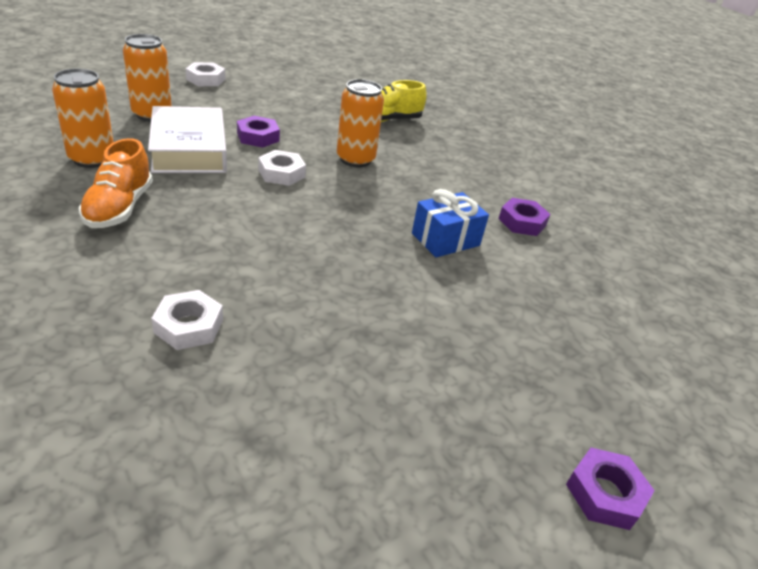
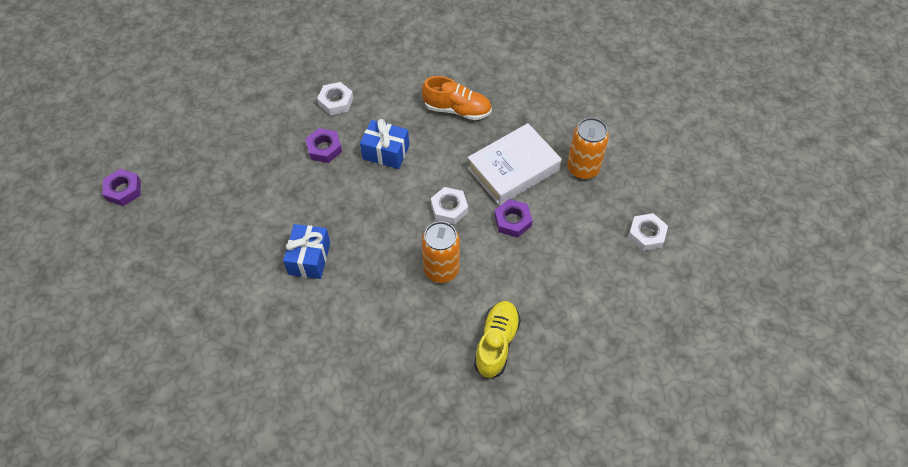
camera: 135 degrees right, 20 degrees up
orange can [52,68,114,168] -> none
orange shoe [79,138,153,228] -> orange shoe turned 150 degrees clockwise [422,76,492,120]
white book [148,106,227,173] -> white book turned 60 degrees counterclockwise [467,123,562,206]
purple nut [498,198,550,236] -> purple nut moved to [305,128,342,163]
none -> blue gift [360,119,409,169]

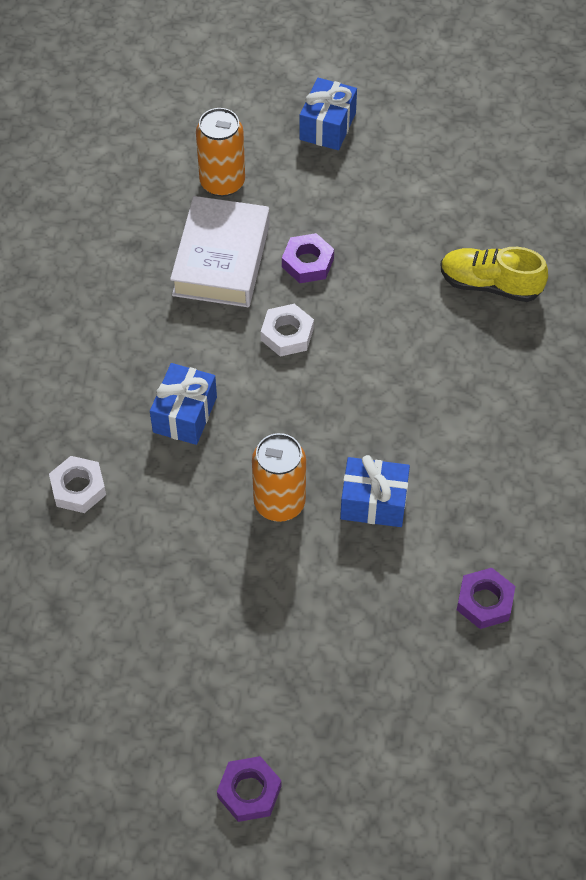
camera: 90 degrees left, 0 degrees up
purple nut [305,128,342,163] -> purple nut moved to [457,568,515,629]
orange shoe [422,76,492,120] -> none
orange can [422,221,460,283] -> orange can moved to [252,433,306,522]
white book [467,123,562,206] -> white book turned 45 degrees clockwise [170,196,270,307]
white nut [628,213,668,251] -> blue gift [299,78,357,150]

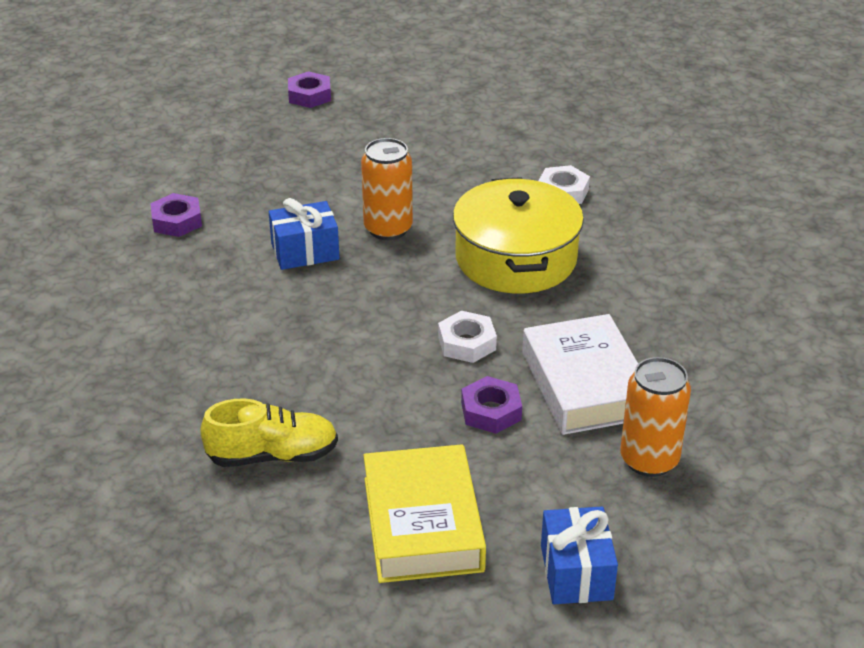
camera: 155 degrees right, 20 degrees down
blue gift [150,363,217,445] -> yellow pot [453,177,584,293]
none -> yellow book [363,444,486,583]

